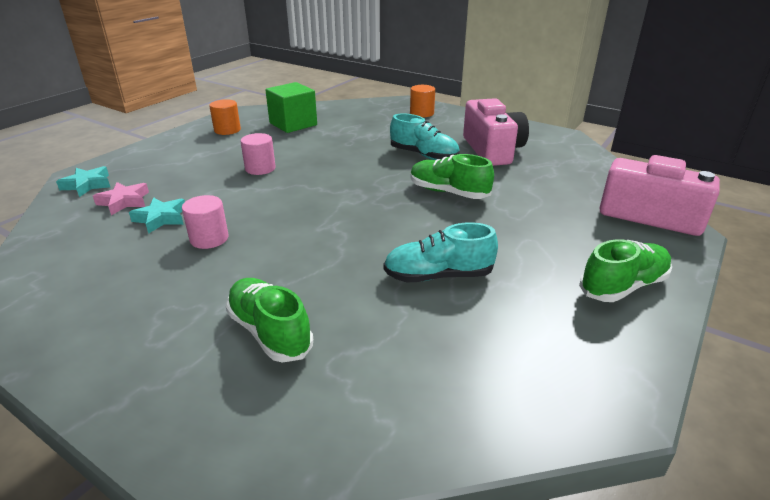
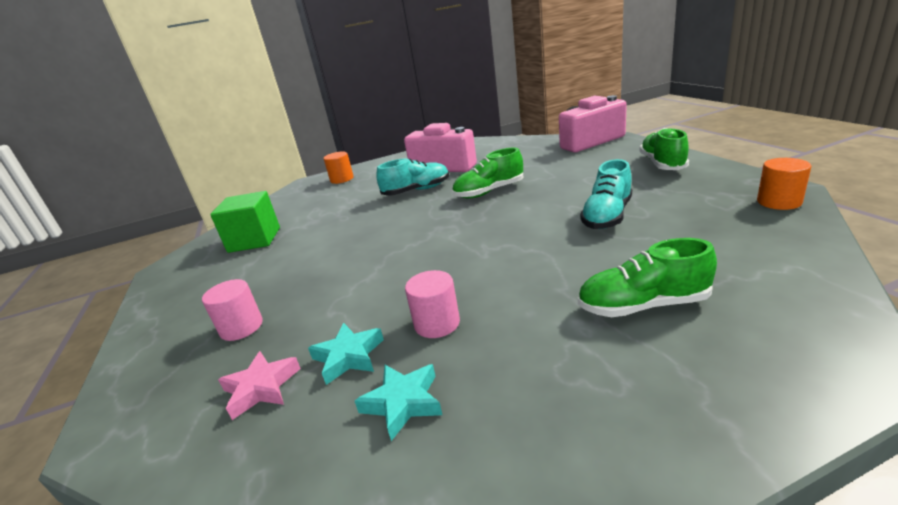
camera: 50 degrees left, 5 degrees down
turquoise star [56,166,110,197] -> turquoise star moved to [355,364,442,441]
orange cylinder [209,99,241,135] -> orange cylinder moved to [757,158,811,210]
pink cylinder [240,133,275,175] -> pink cylinder moved to [202,279,263,341]

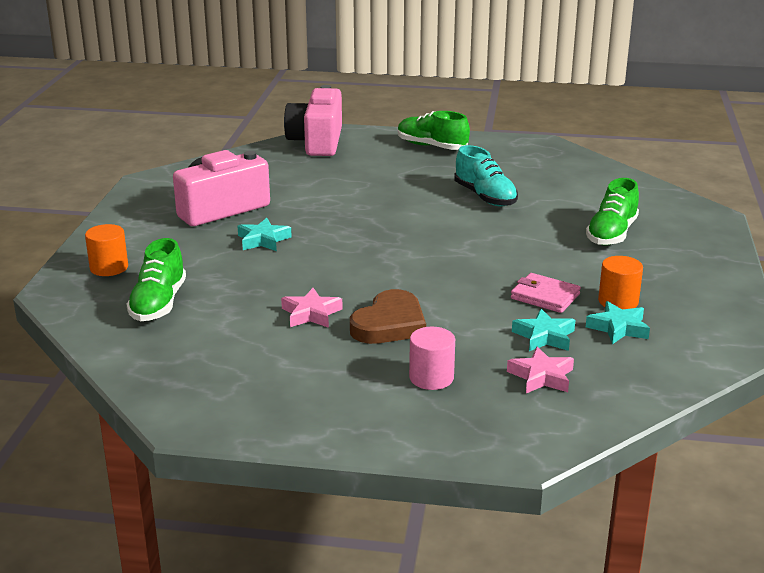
camera: 65 degrees left, 0 degrees up
green cube [210,191,280,253] -> none
turquoise shoe [376,158,449,196] -> turquoise star [237,218,292,251]
pink cylinder [405,270,460,338] -> pink wallet [511,273,581,313]
green shoe [452,148,523,198] -> green shoe moved to [127,238,186,321]
orange cylinder [757,158,811,210] -> orange cylinder moved to [598,256,643,310]
none -> pink star [281,288,343,328]
none -> brown heart [350,289,426,344]

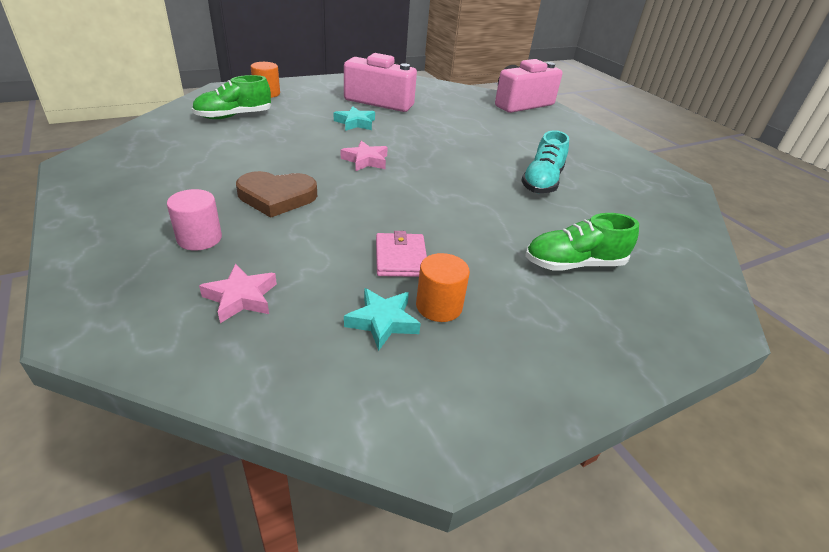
camera: 50 degrees right, 10 degrees up
pink star [281,288,343,328] -> pink star moved to [341,141,388,171]
green shoe [398,111,470,150] -> none
turquoise star [512,309,575,351] -> none

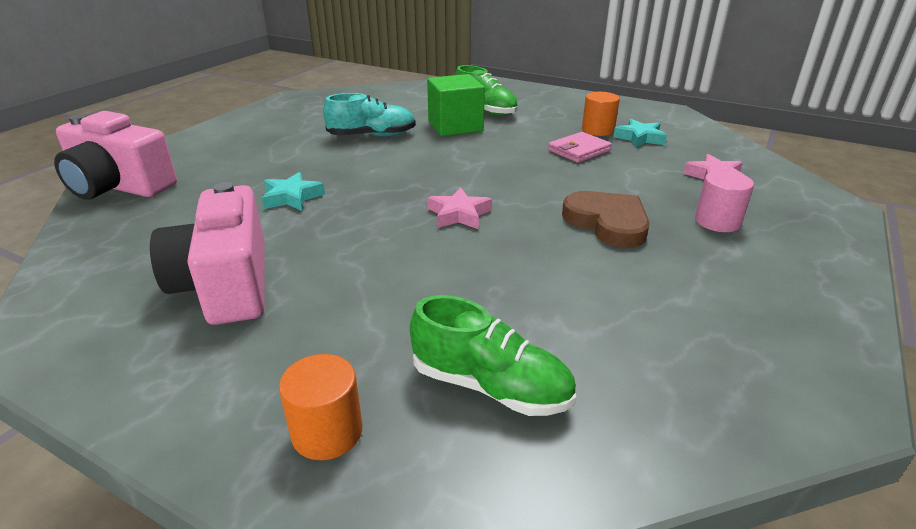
camera: 120 degrees left, 5 degrees down
turquoise star [334,106,375,131] -> turquoise star moved to [262,172,325,211]
none -> green cube [427,74,485,136]

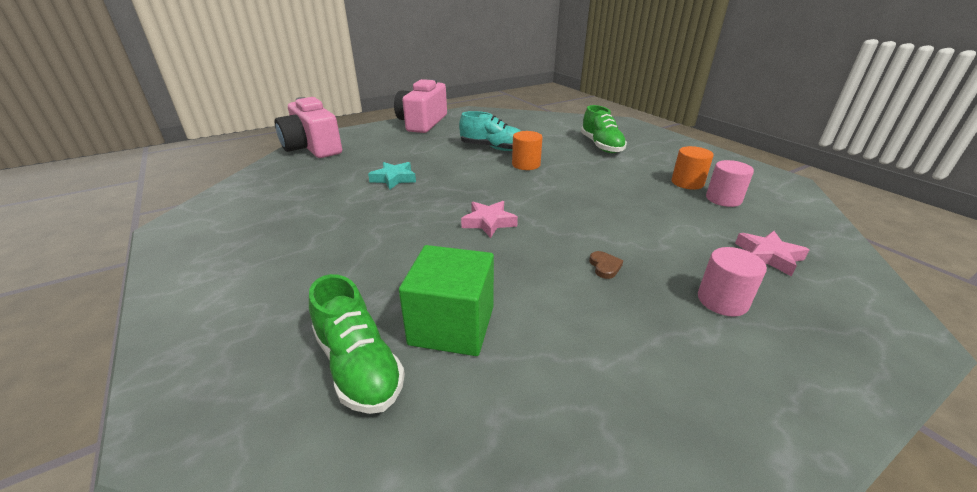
camera: 30 degrees right, 0 degrees up
pink camera [150,182,264,325] -> pink camera moved to [394,79,447,133]
orange cylinder [279,354,362,460] -> orange cylinder moved to [512,131,543,170]
green cube [427,74,485,136] -> green cube moved to [399,245,494,356]
pink wallet [548,132,612,163] -> none
brown heart [562,191,650,248] -> brown heart [589,251,623,279], size x0.42
turquoise star [613,119,667,148] -> pink cylinder [706,160,754,207]

